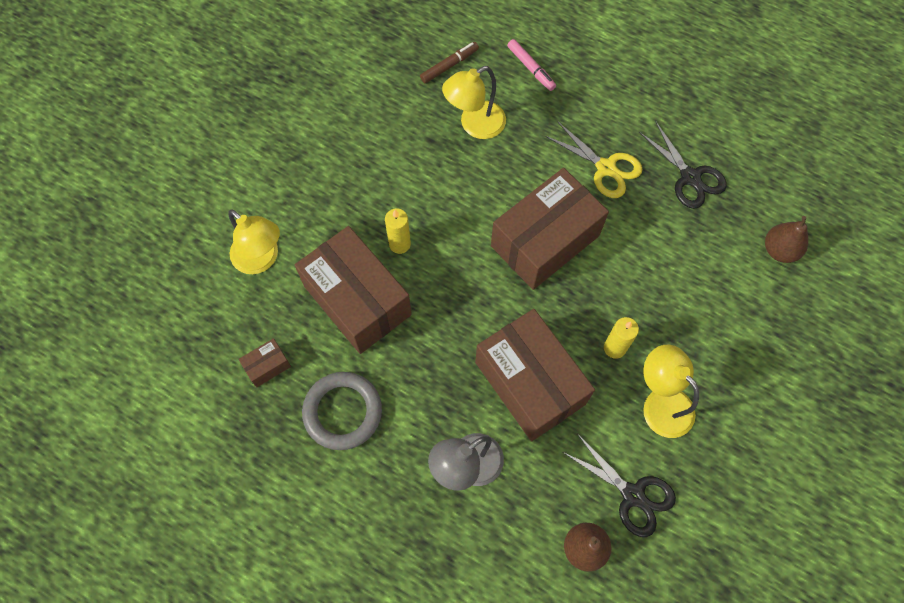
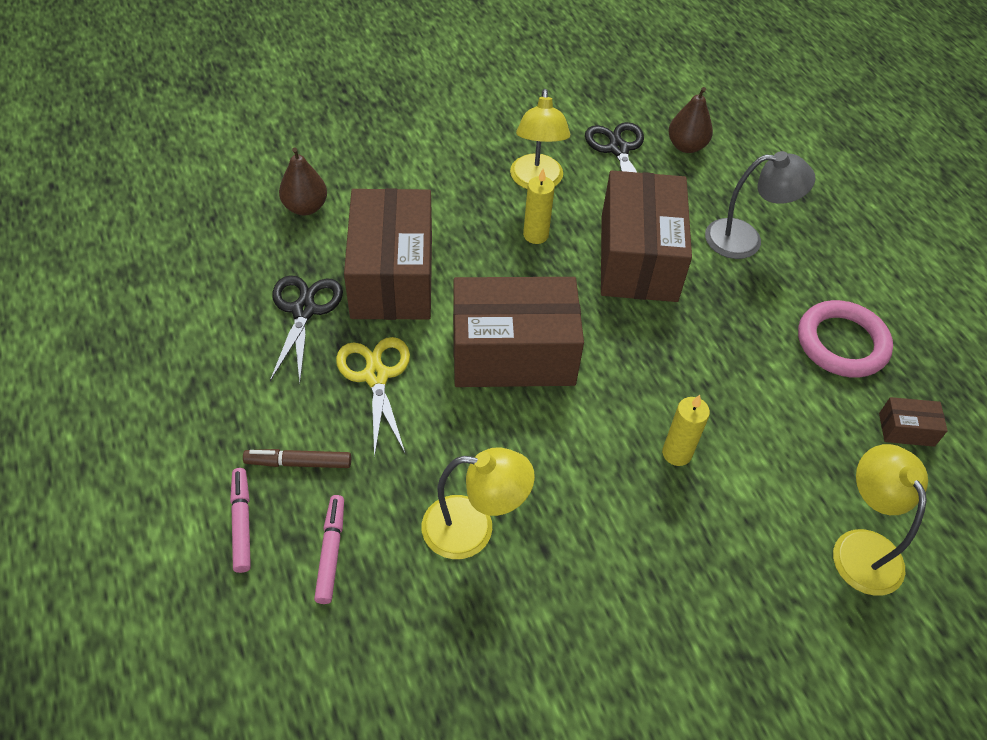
camera: 145 degrees left, 15 degrees down
brown box [295,226,412,354] -> brown box moved to [344,188,432,320]
grey ring [302,372,382,450] -> pink ring [798,300,893,378]
brown marker [420,42,479,83] -> brown marker moved to [243,449,351,468]
none -> pink marker [230,468,251,573]

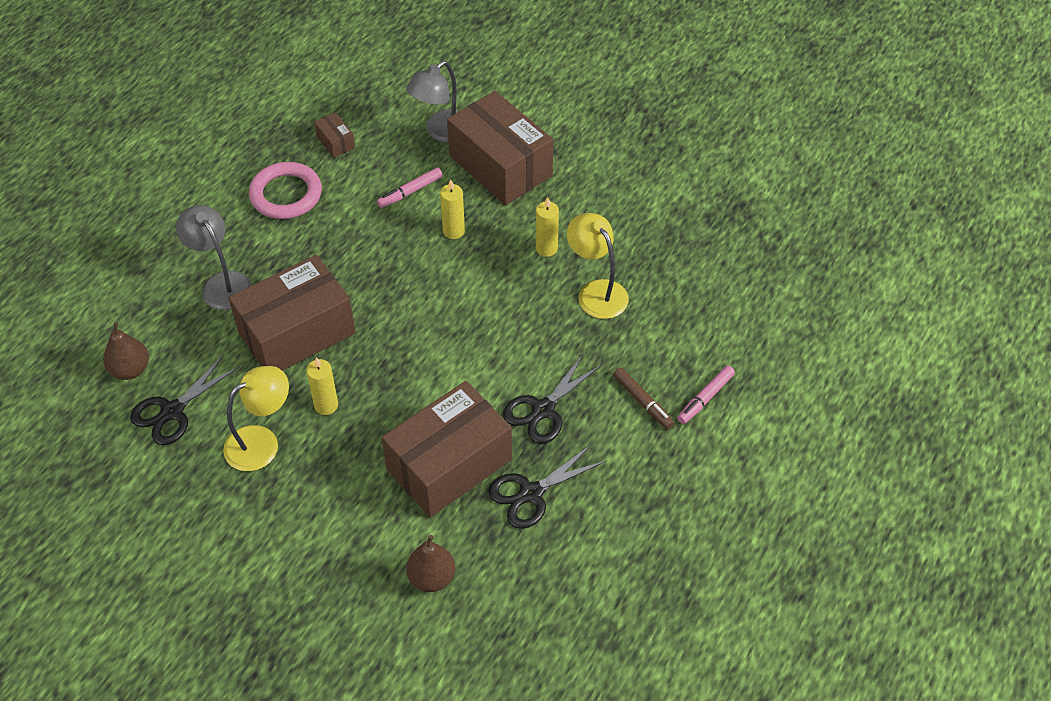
camera: 125 degrees left, 0 degrees up
pink marker [314,495,344,604] -> pink marker moved to [377,167,443,208]
yellow scissors [336,337,410,458] -> black scissors [503,353,602,444]
brown box [453,277,584,387] -> brown box moved to [447,91,553,205]
yellow lamp [833,444,928,596] -> grey lamp [406,61,459,143]
none -> yellow candle [536,197,559,257]

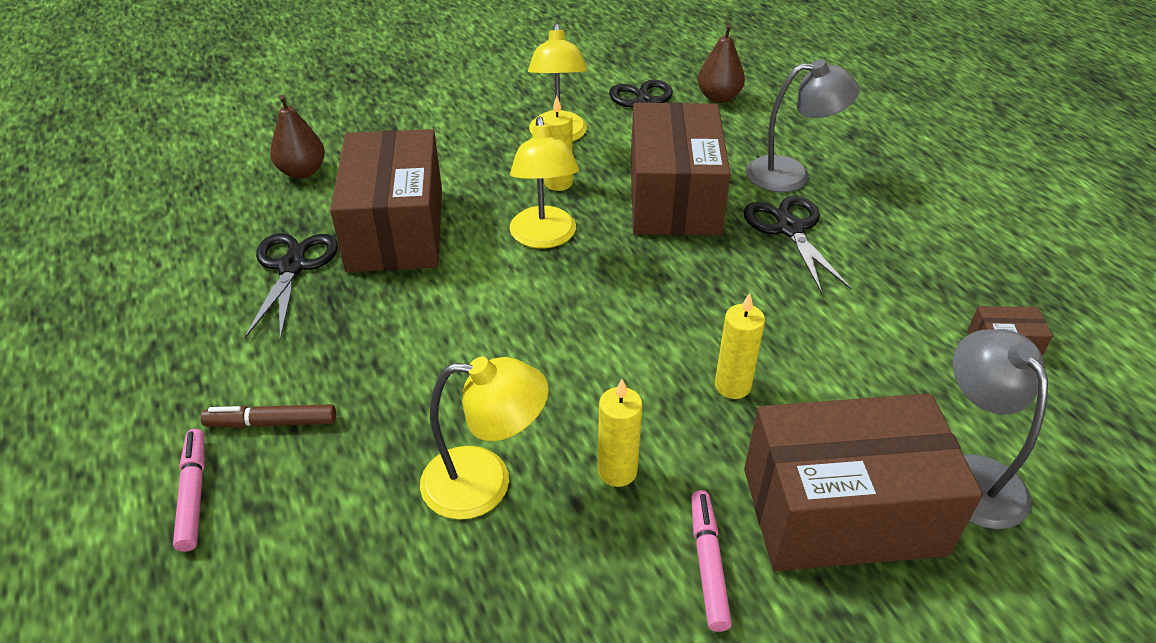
camera: 125 degrees right, 10 degrees down
pink ring [249,162,322,219] -> none
pink marker [377,167,443,208] -> pink marker moved to [691,490,732,632]
black scissors [503,353,602,444] -> black scissors moved to [743,196,852,294]
none -> yellow lamp [510,116,579,248]

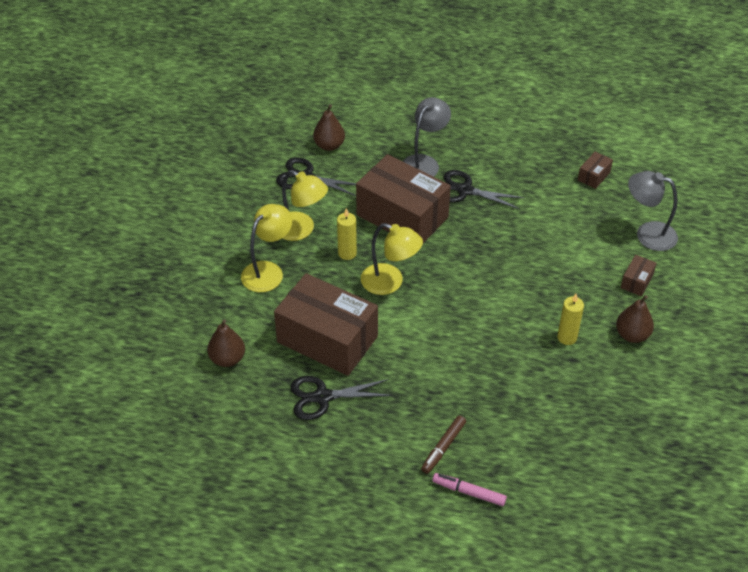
camera: 55 degrees left, 5 degrees up
black scissors [244,233,338,340] -> black scissors turned 45 degrees counterclockwise [290,376,392,420]
yellow lamp [420,356,549,520] -> yellow lamp moved to [241,204,292,292]
pink marker [691,490,732,632] -> brown pear [616,295,654,343]
yellow candle [715,293,765,399] -> none
brown box [744,393,983,571] -> brown box [621,255,657,296], size x0.41

